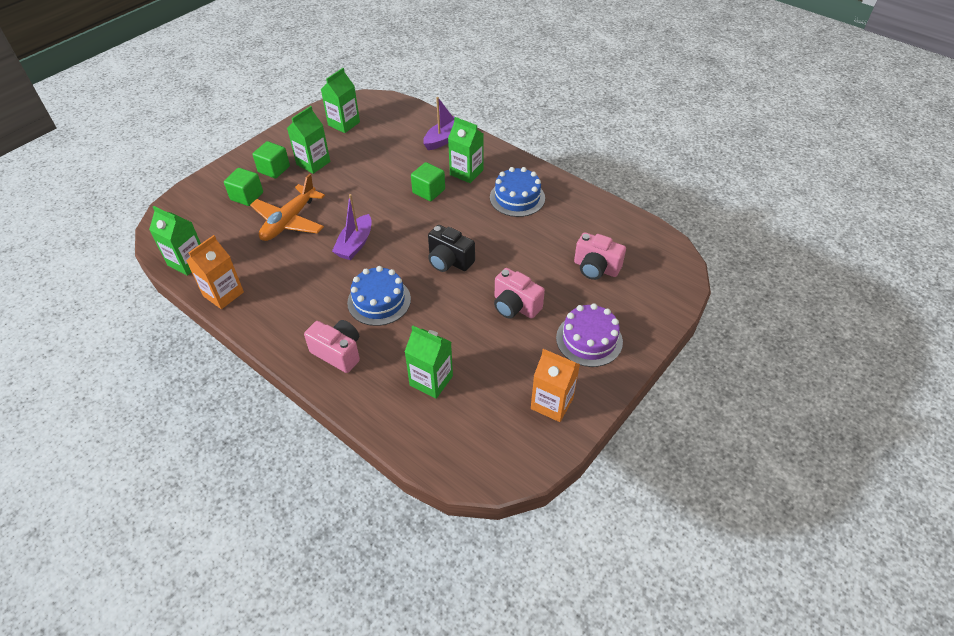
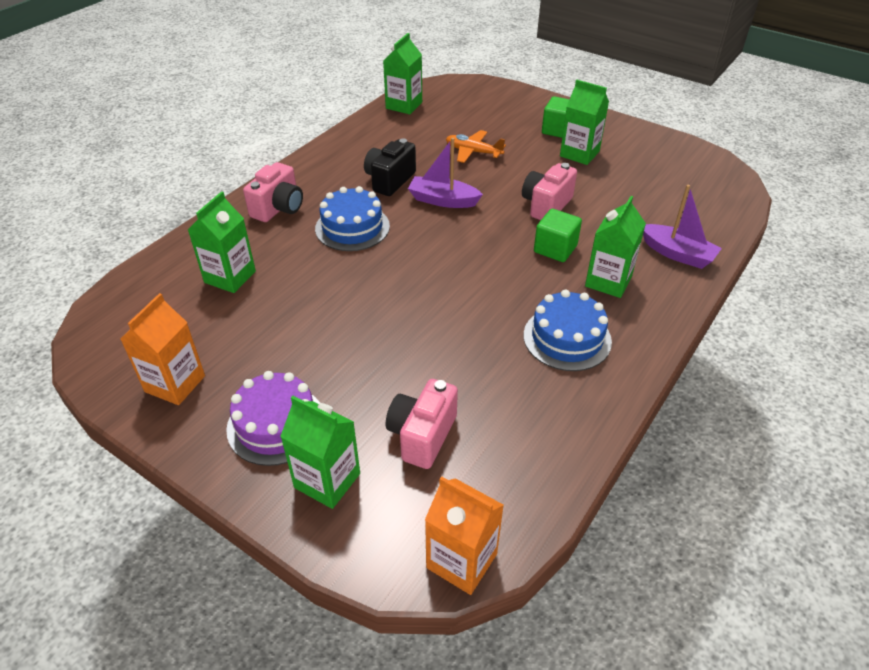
camera: 85 degrees right, 5 degrees down
orange carton [186,235,244,309] -> orange carton moved to [425,476,504,595]
green cube [224,168,263,206] -> none
orange plane [250,174,325,241] -> orange plane [446,130,506,163], size x0.64
green carton [321,68,360,133] -> green carton moved to [280,396,360,509]
black camera [428,225,475,272] -> black camera moved to [364,138,416,196]
pink camera [494,268,545,319] -> pink camera moved to [522,163,577,220]

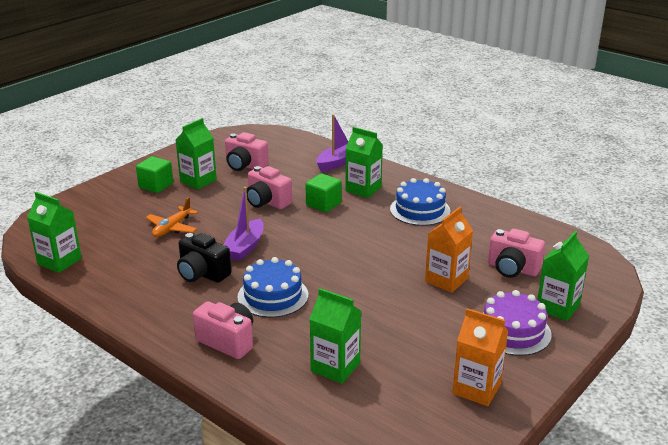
camera: 85 degrees left, 15 degrees down
orange carton [425,476,504,595] -> orange carton moved to [425,207,473,293]
none -> pink camera [225,132,269,171]

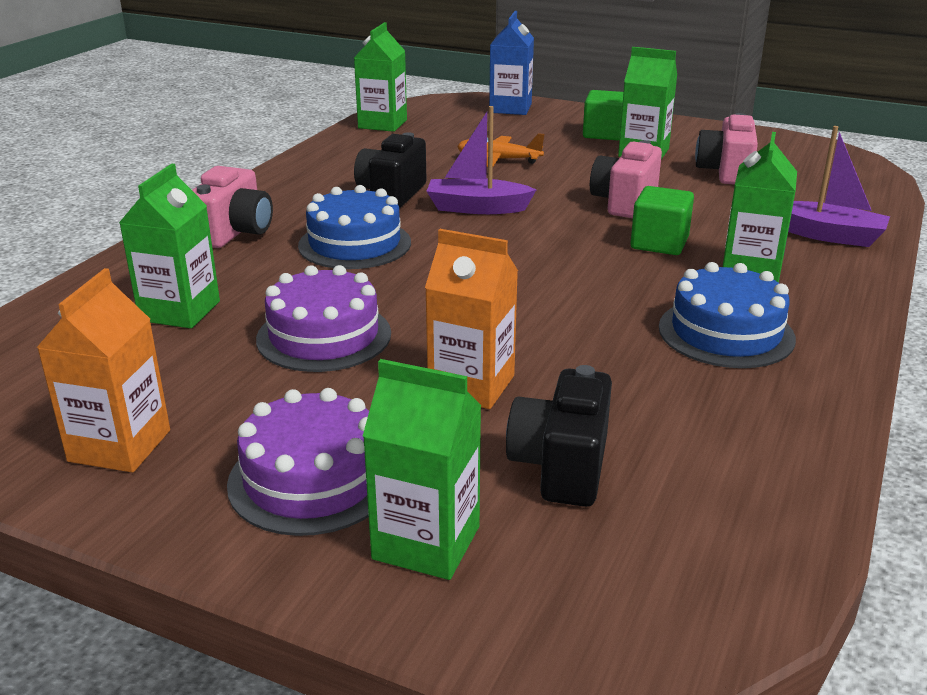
camera: 75 degrees right, 0 degrees up
pink camera [488,228,545,278] -> black camera [506,365,612,507]
none -> purple cake [256,265,391,372]
none -> blue carton [489,11,534,115]

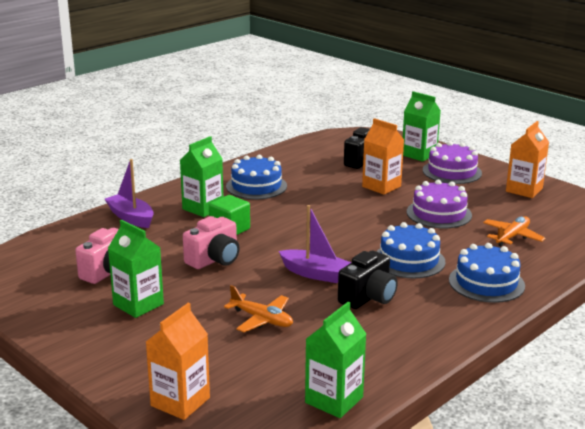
camera: 160 degrees left, 5 degrees down
green carton [119,164,220,329] -> orange plane [483,216,546,246]
pink camera [192,166,273,248] -> blue cake [449,243,525,303]
blue carton [489,11,534,115] -> orange carton [146,303,210,420]
green cube [583,90,624,140] -> none

